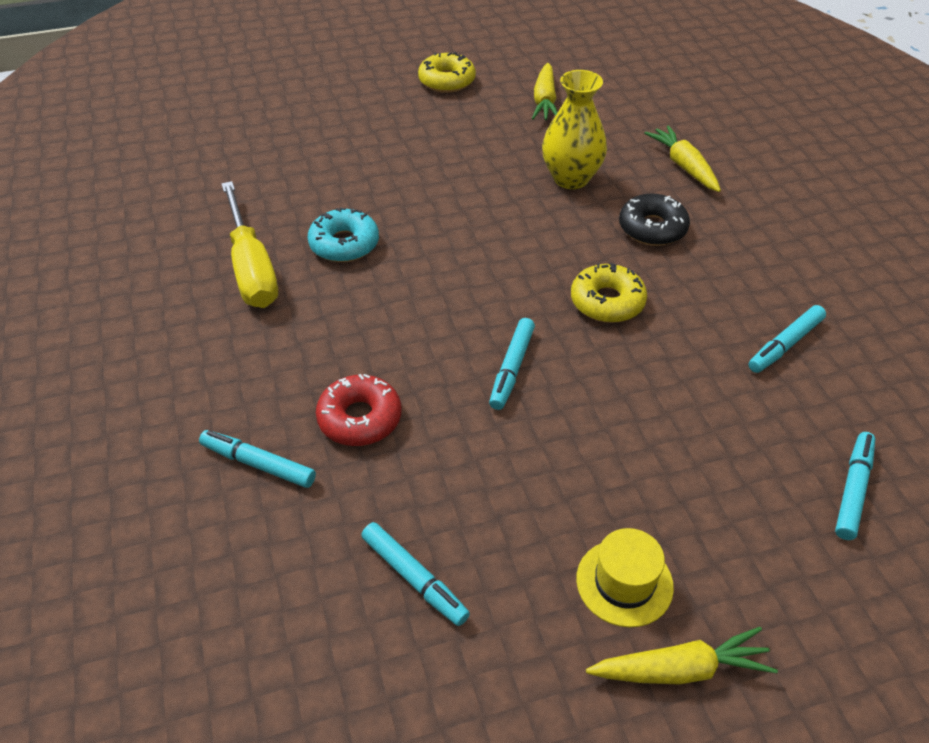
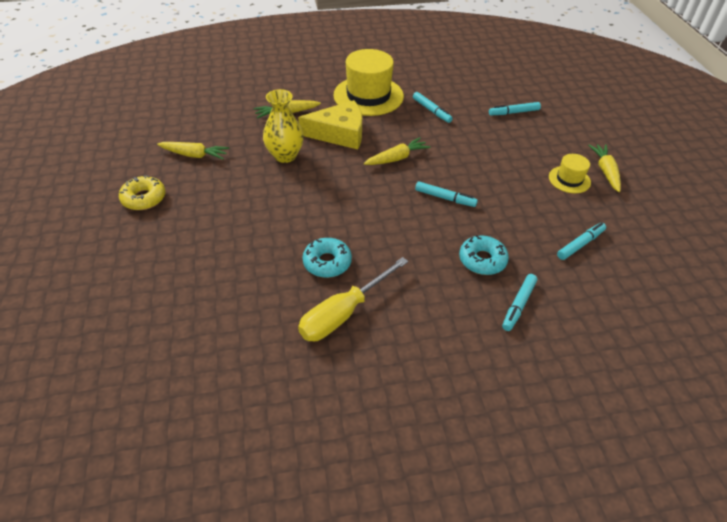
camera: 85 degrees left, 0 degrees up
yellow screwdriver [222,181,278,308] -> yellow screwdriver turned 150 degrees clockwise [298,257,408,341]
red donut [316,374,401,446] -> turquoise donut [459,235,509,275]
yellow donut [571,263,647,323] -> yellow carrot [364,137,431,165]
black donut [619,194,690,246] -> yellow cheese [298,100,362,149]
turquoise marker [835,432,875,540] -> turquoise marker turned 45 degrees counterclockwise [489,102,541,115]
none -> yellow hat [333,49,404,116]

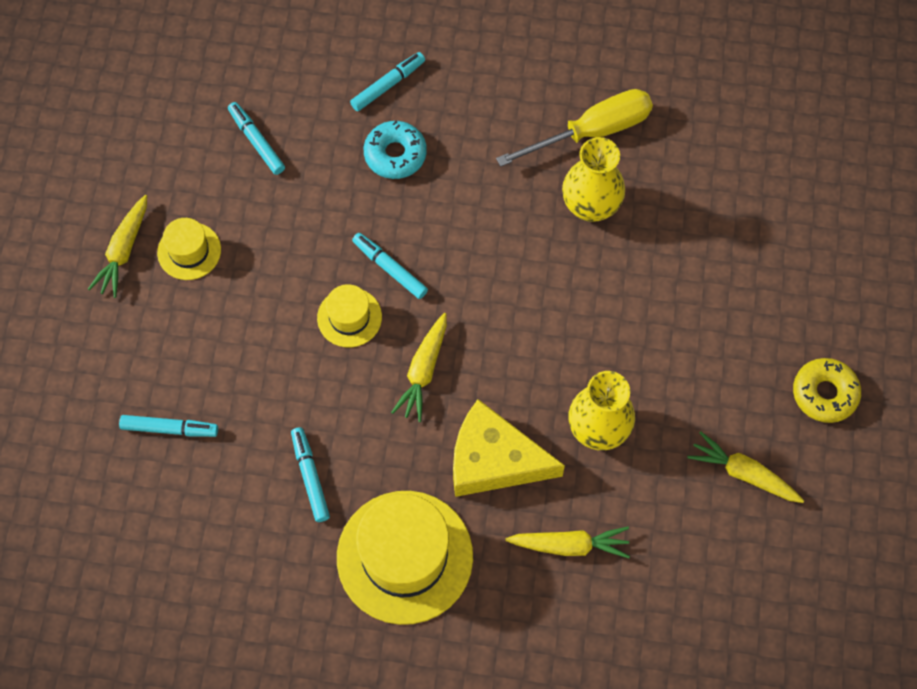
camera: 160 degrees left, 20 degrees up
turquoise donut [302,238,352,278] -> yellow vase [562,137,625,222]
yellow carrot [364,137,431,165] -> yellow carrot turned 60 degrees counterclockwise [391,313,447,422]
turquoise marker [557,223,606,260] -> turquoise marker turned 75 degrees clockwise [228,102,285,175]
none -> yellow hat [317,284,382,347]

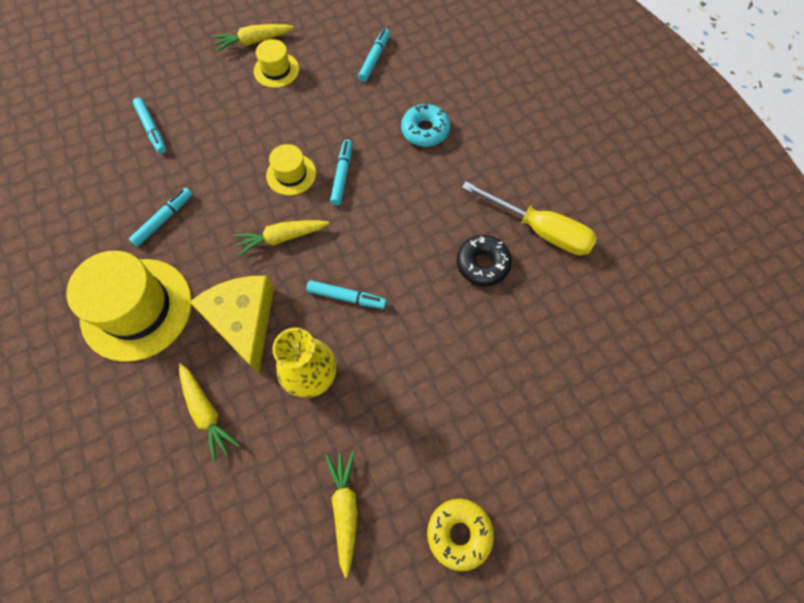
camera: 55 degrees right, 0 degrees up
turquoise marker [350,52,425,111] -> turquoise marker moved to [306,280,387,309]
yellow vase [562,137,625,222] -> black donut [456,235,512,286]

